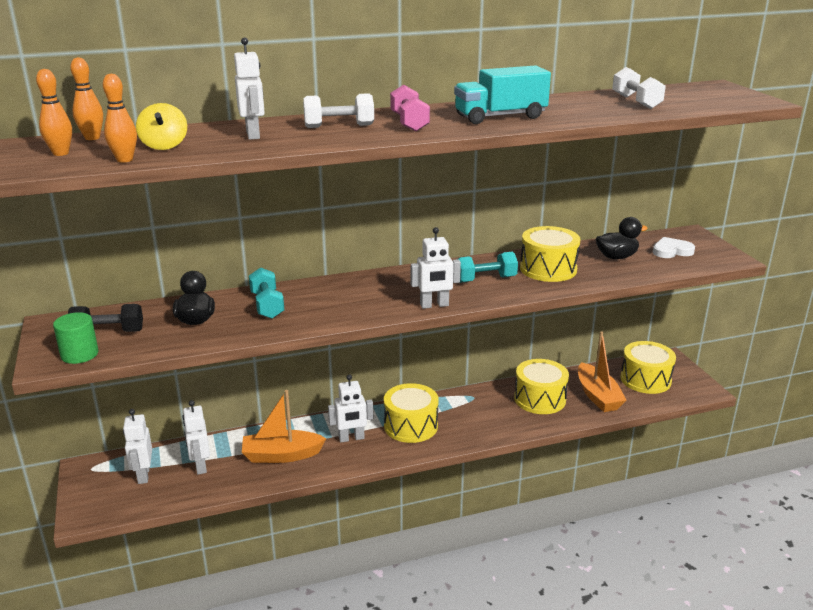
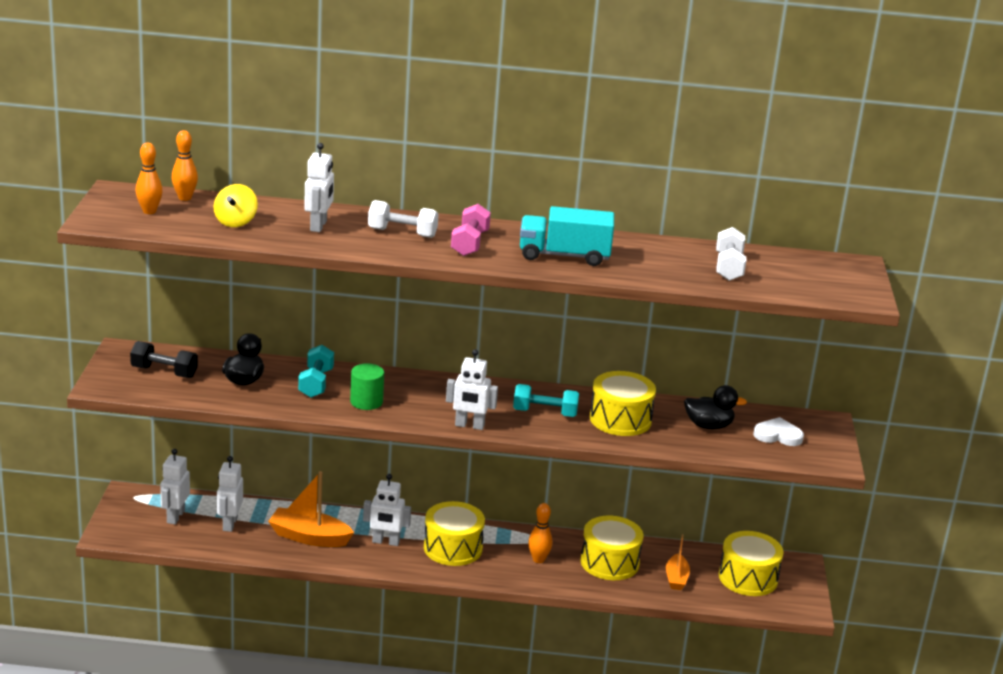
camera: 20 degrees right, 0 degrees up
green cylinder [53,312,98,364] -> green cylinder moved to [350,364,384,410]
orange bowling pin [103,74,137,163] -> orange bowling pin moved to [528,503,552,563]
orange boat [578,331,627,412] -> orange boat [666,534,690,590], size x0.60

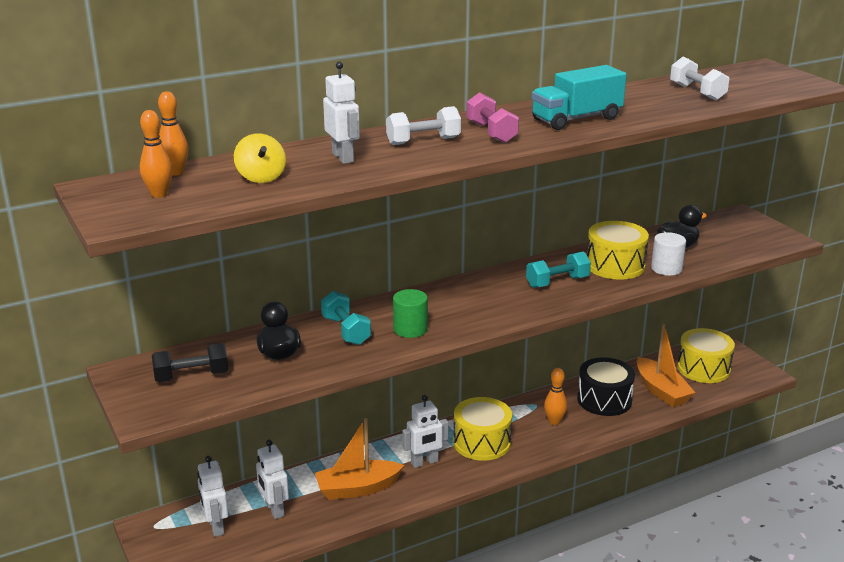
camera: 30 degrees left, 0 degrees up
white robot [446,349,498,430] -> none
yellow drum [581,516,643,580] -> black drum [577,357,635,416]
orange boat [666,534,690,590] -> orange boat [637,324,695,407], size x1.66
white heart [753,417,804,446] -> none
none -> white cylinder [651,232,686,276]

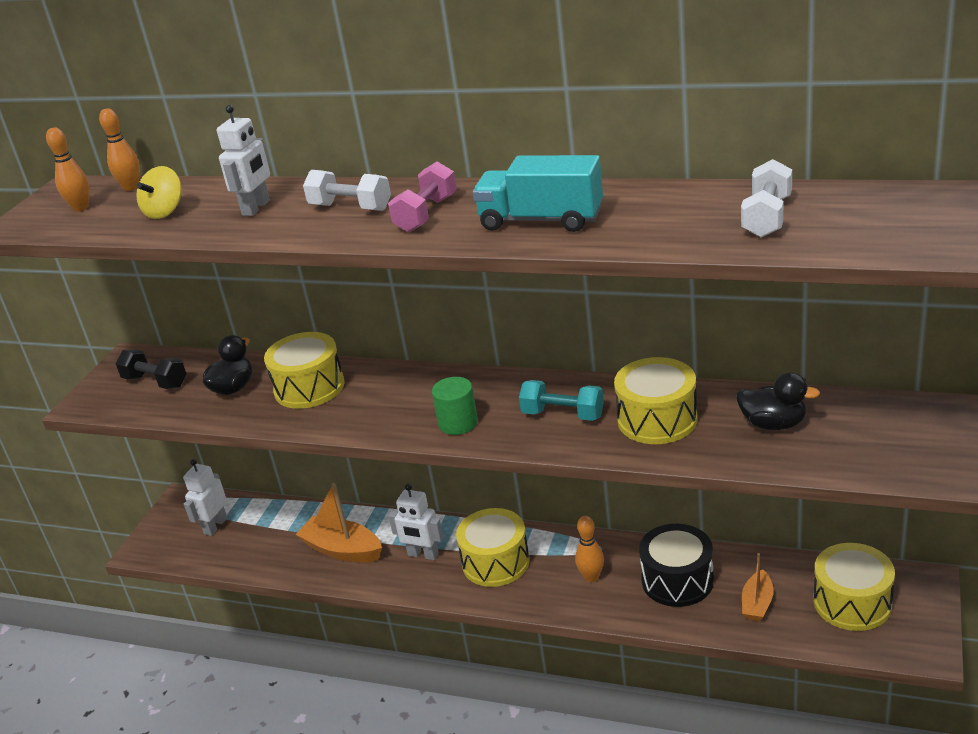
camera: 50 degrees right, 5 degrees up
white robot [256,440,289,519] -> none
turquoise dumbbell [321,291,371,345] -> yellow drum [264,332,345,409]
green cylinder [393,289,428,338] -> green cylinder moved to [432,377,478,435]
orange boat [637,324,695,407] -> orange boat [742,553,773,621], size x0.60
white cylinder [651,232,686,276] -> none

